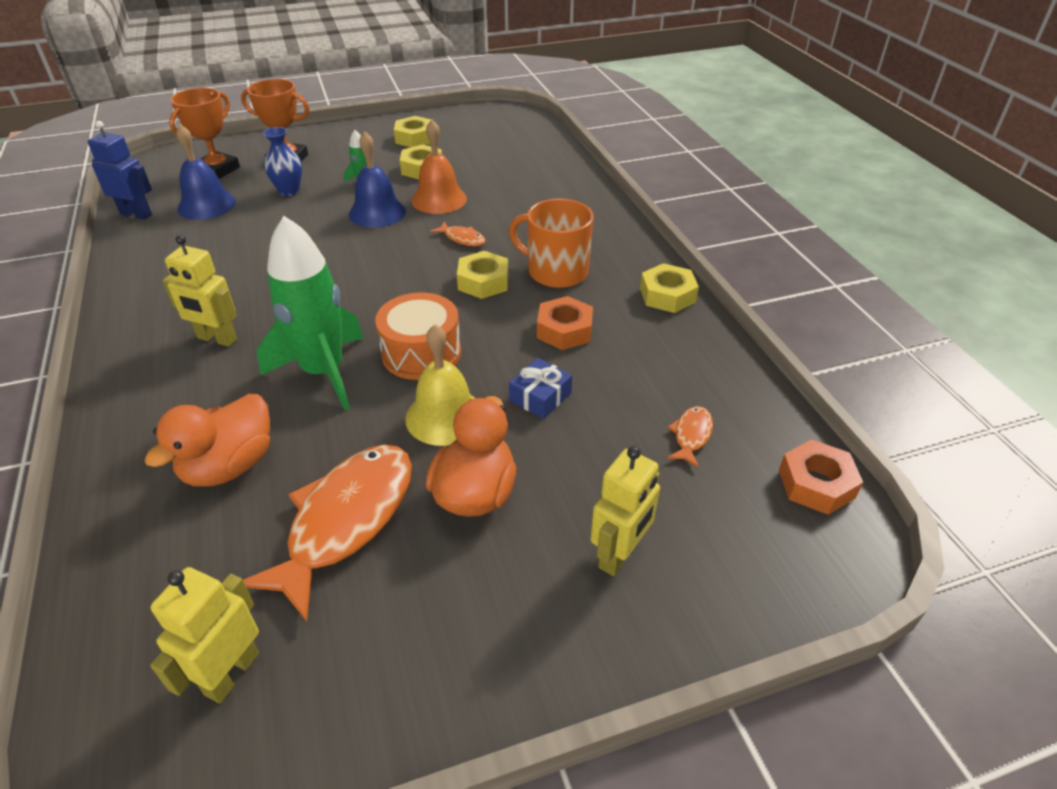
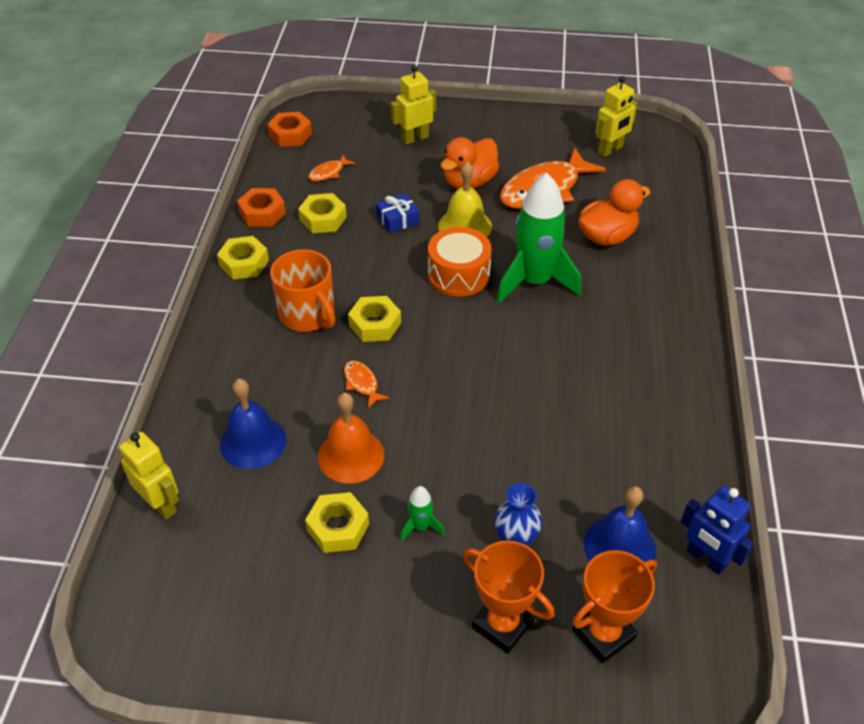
camera: 155 degrees left, 5 degrees up
yellow robot [163,235,237,347] -> yellow robot moved to [119,432,179,520]
blue bell [349,131,406,228] -> blue bell moved to [220,379,286,469]
yellow nut [394,116,431,147] -> yellow nut moved to [298,193,347,233]
orange nut [537,296,593,350] -> orange nut moved to [237,188,286,227]

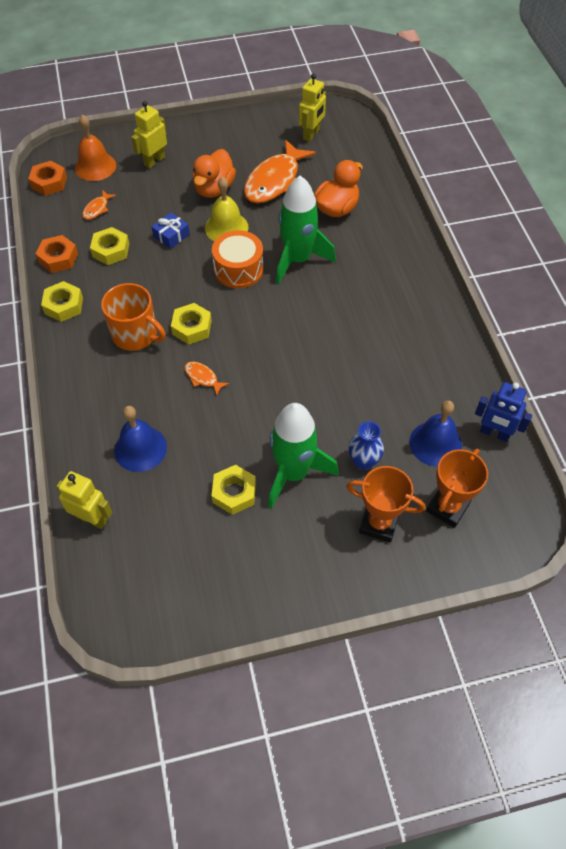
camera: 20 degrees left, 10 degrees up
orange bell [318,392,385,484] -> orange bell moved to [75,114,116,181]
green rocket [400,486,445,541] -> green rocket [268,403,338,509], size x2.35

